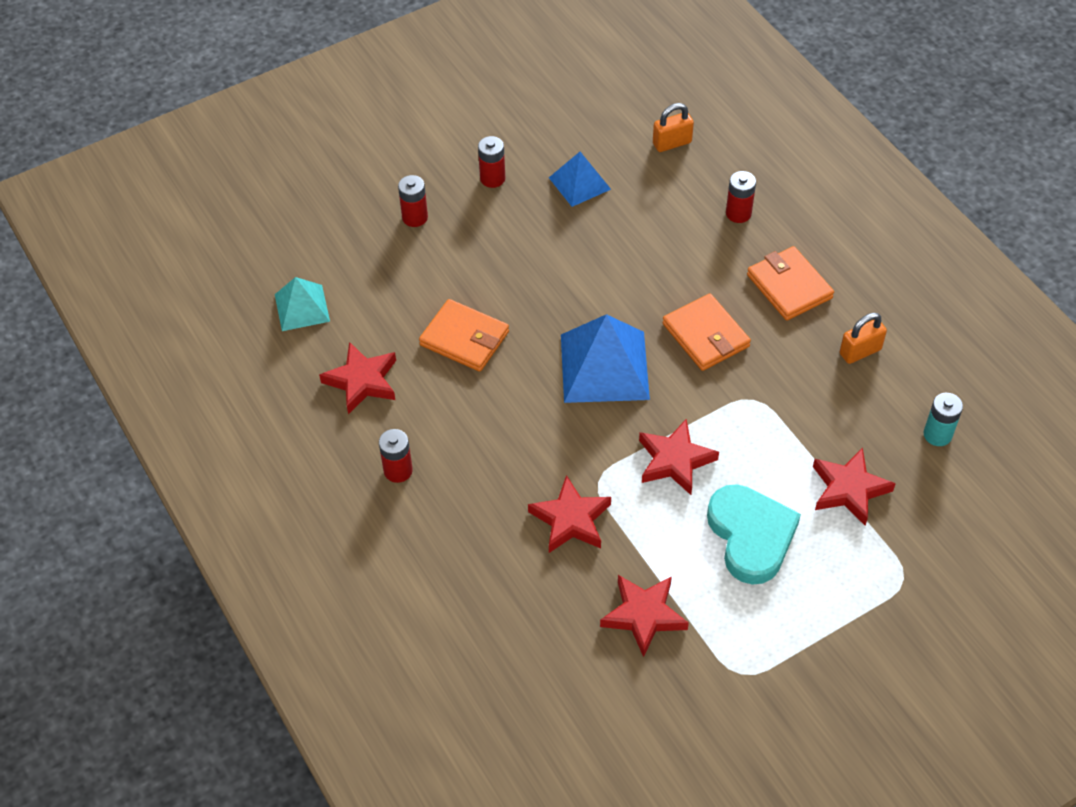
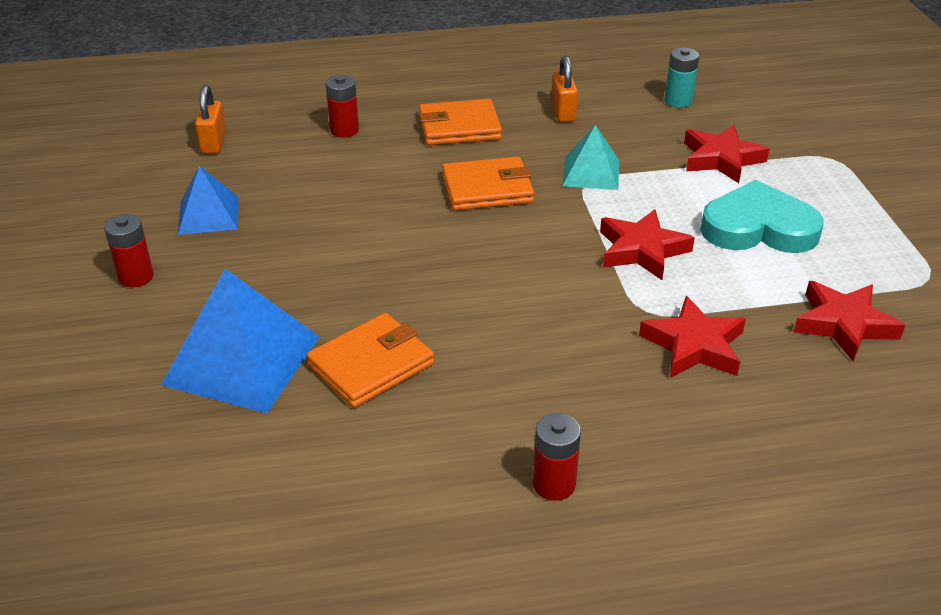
camera: 70 degrees left, 15 degrees down
turquoise pyramid [275,277,330,331] -> turquoise pyramid moved to [562,125,619,190]
red star [319,342,396,414] -> none
red battery [398,175,428,227] -> none
blue pyramid [561,314,650,403] -> blue pyramid moved to [161,269,320,414]

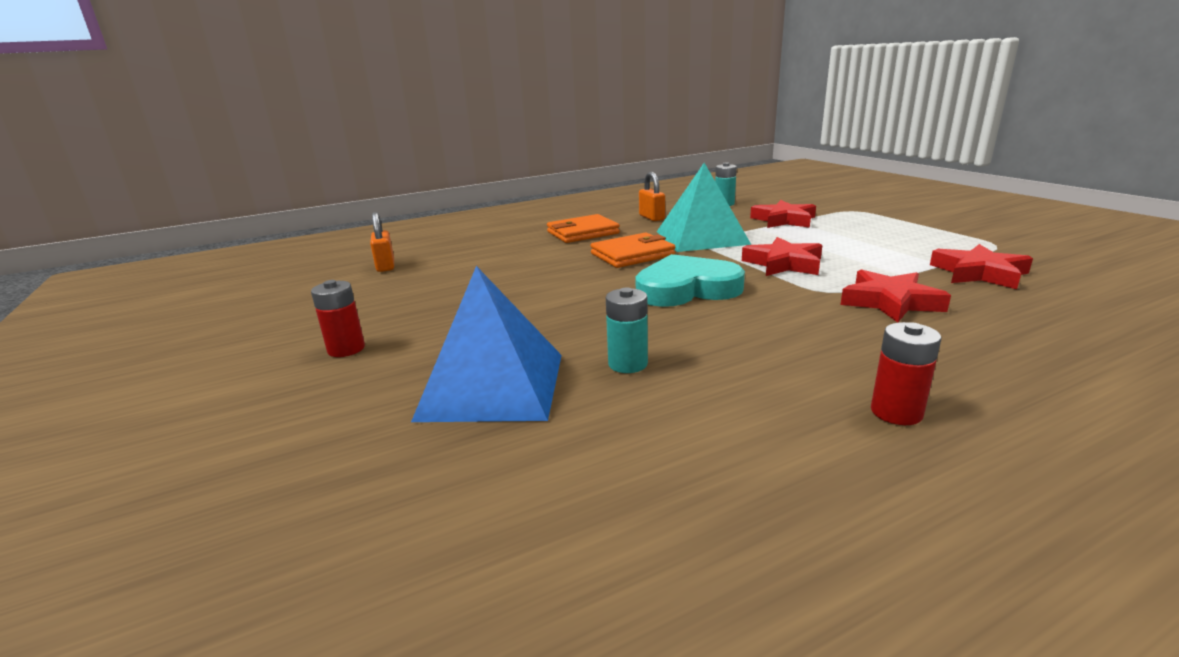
camera: 15 degrees left, 15 degrees down
blue pyramid [178,166,238,235] -> none
orange wallet [306,313,434,408] -> turquoise battery [606,287,648,373]
red battery [325,75,359,137] -> none
turquoise pyramid [562,125,619,190] -> turquoise pyramid [657,163,751,252], size x1.70
turquoise heart [700,180,824,253] -> turquoise heart moved to [635,254,745,307]

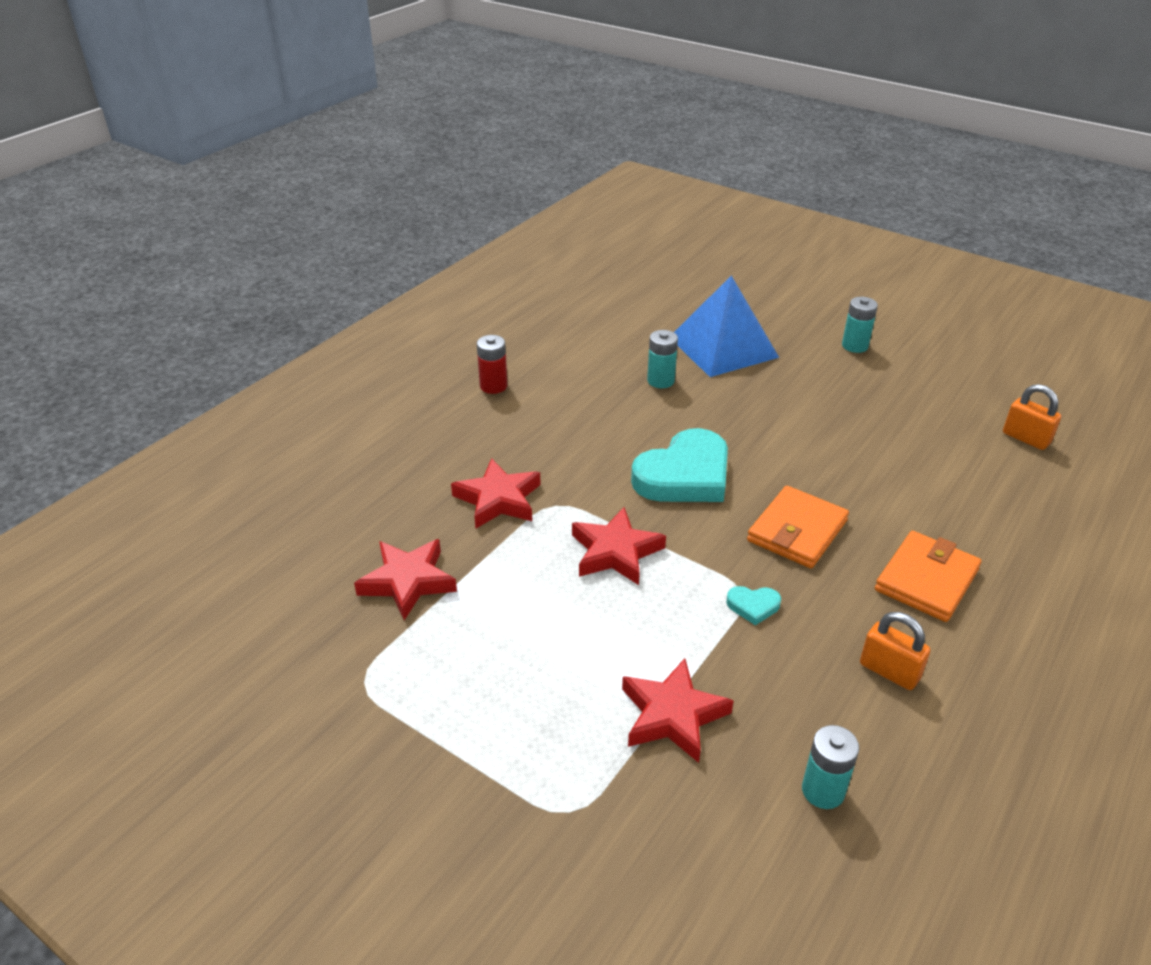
camera: 150 degrees right, 15 degrees up
red battery [311,280,365,357] -> turquoise battery [842,297,878,353]
turquoise pyramid [657,163,751,252] -> turquoise heart [726,586,781,625]

